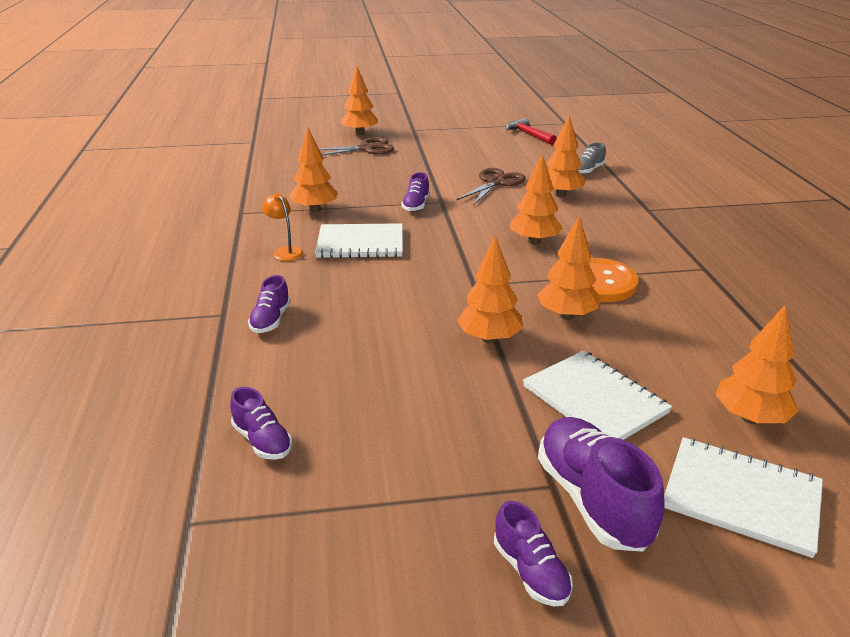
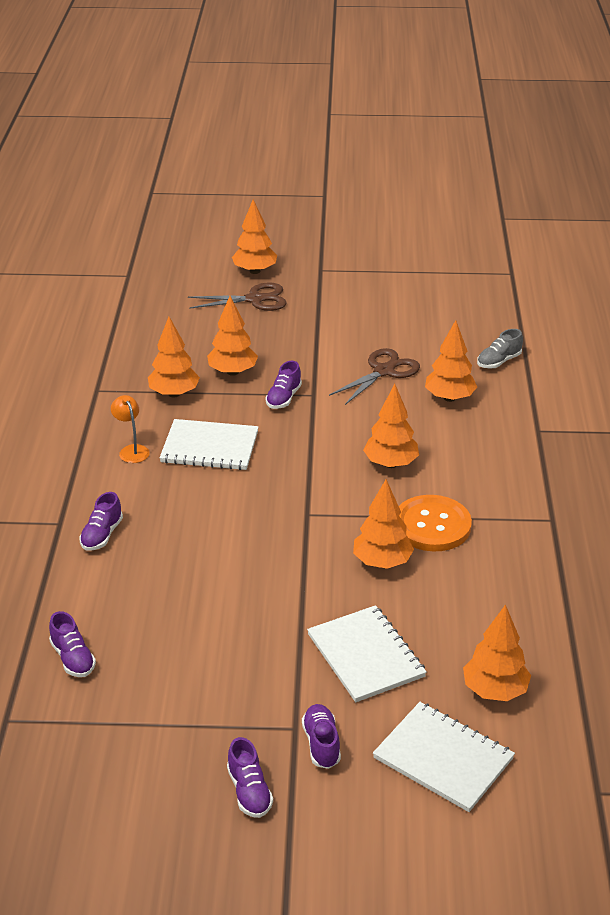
camera: 10 degrees right, 5 degrees up
orange tree [457,235,523,343] -> orange tree moved to [207,296,258,376]
red hammer [506,118,557,145] -> none
purple shoe [538,417,665,552] -> purple shoe [302,704,341,769], size x0.57

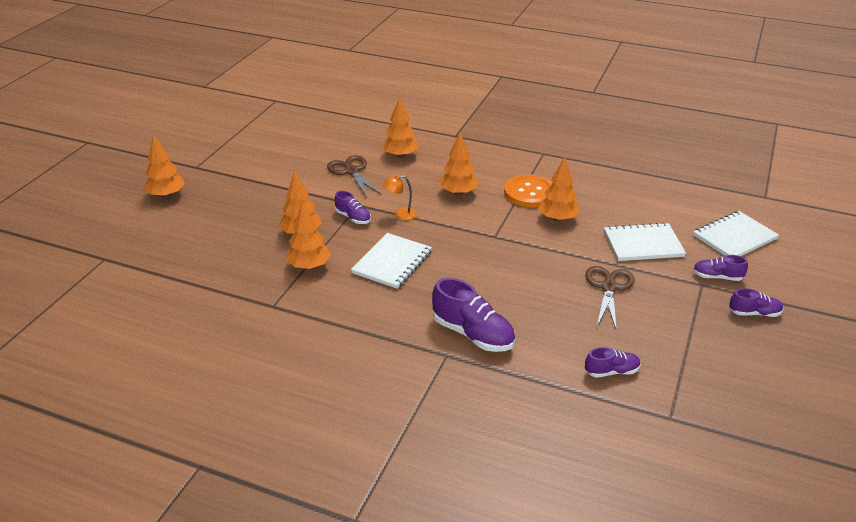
camera: 70 degrees left, 0 degrees up
purple shoe [79,492,123,551] -> purple shoe [432,278,515,352], size x1.77
orange lamp [111,395,150,463] -> orange lamp moved to [383,175,417,220]
brown scissors [188,282,287,311] -> brown scissors moved to [585,266,635,331]
orange tree [463,604,531,701] -> none
grey shoe [477,329,523,368] -> none

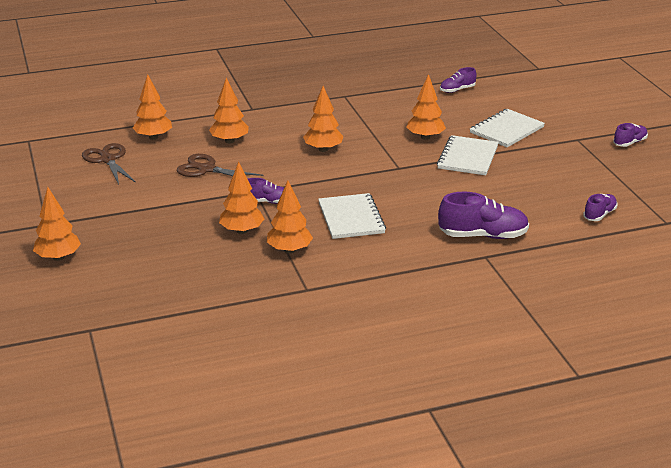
camera: 40 degrees left, 5 degrees down
orange lamp [383,175,417,220] -> none
orange button [504,175,552,208] -> none
brown scissors [585,266,635,331] -> brown scissors moved to [82,143,136,184]
white notebook [693,211,779,256] -> white notebook moved to [437,135,499,175]
purple shoe [693,255,748,281] -> purple shoe moved to [440,67,477,93]
none -> orange tree [133,74,172,140]

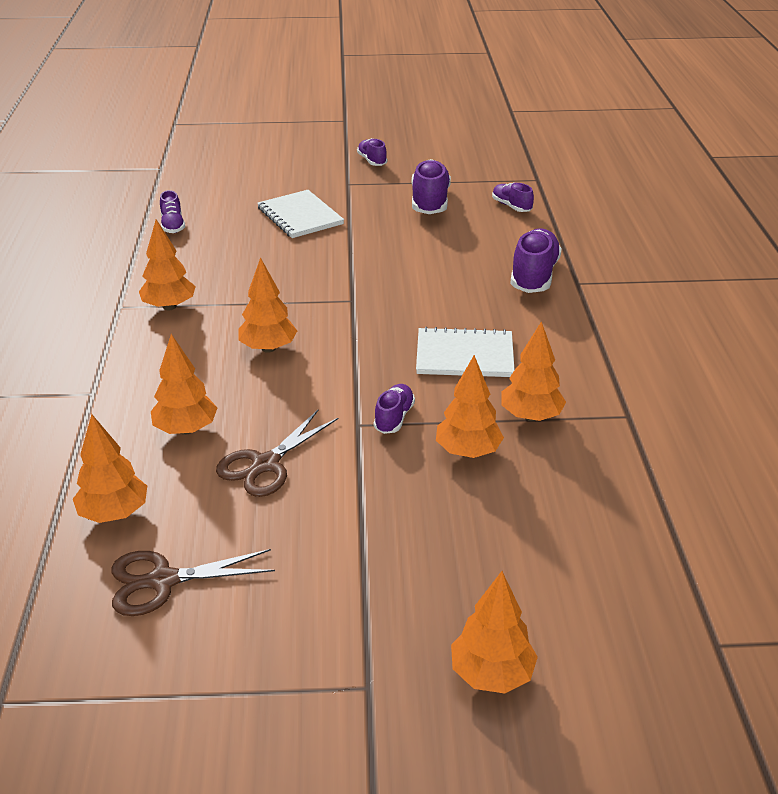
camera: 75 degrees left, 5 degrees up
orange tree [406,74,446,140] -> orange tree moved to [139,219,196,310]
white notebook [437,135,499,175] -> none
none -> purple shoe [412,159,451,214]

